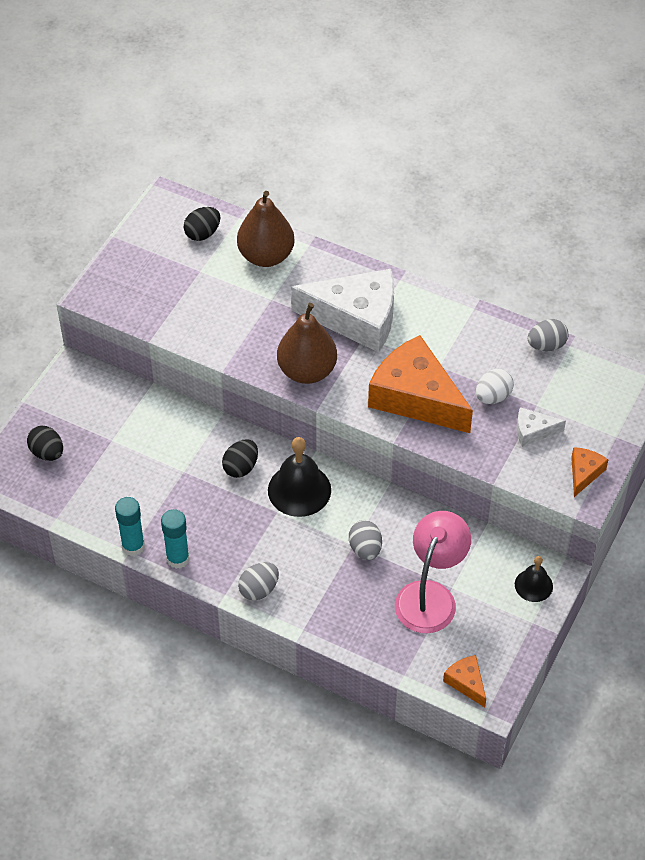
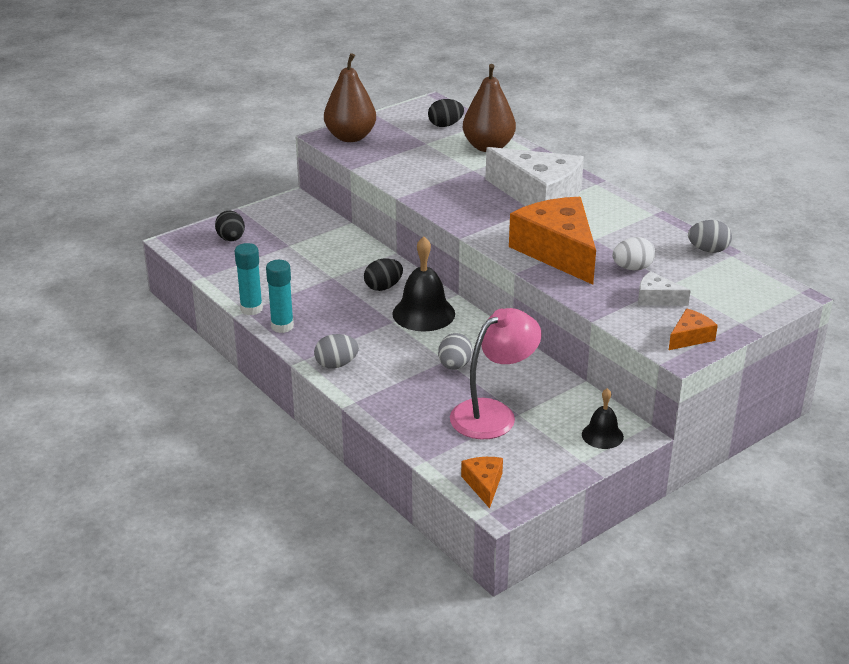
camera: 25 degrees right, 20 degrees down
brown pear [277,303,337,384] -> brown pear moved to [324,53,376,142]

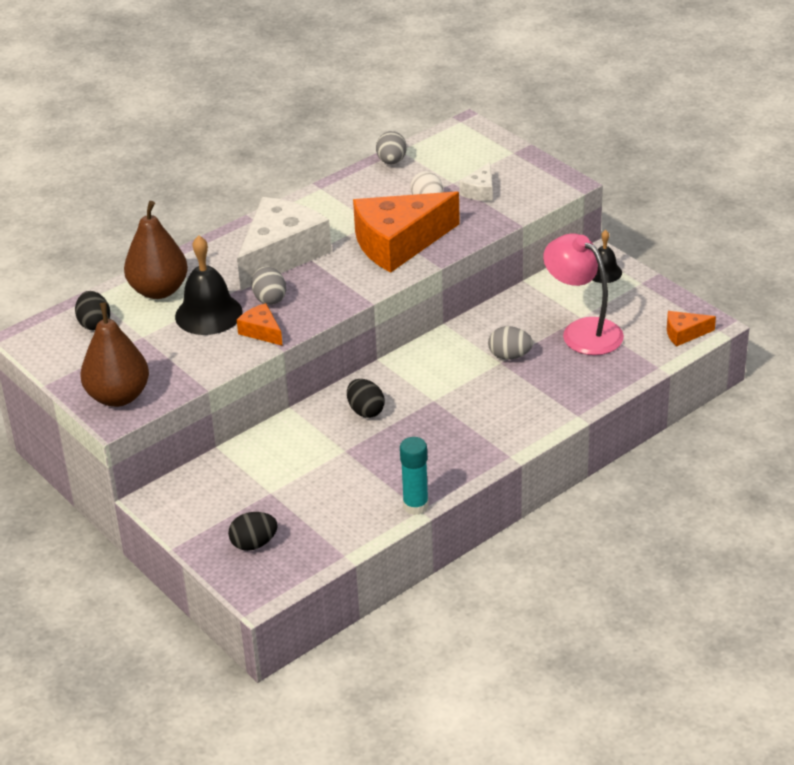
camera: 90 degrees left, 5 degrees up
turquoise glue stick [266,260,294,333] -> none
grey egg [314,334,359,369] -> grey egg moved to [251,266,286,305]
black bell [392,236,455,332] -> black bell moved to [175,236,243,335]
orange cheese [669,308,718,350] -> orange cheese moved to [237,303,283,346]

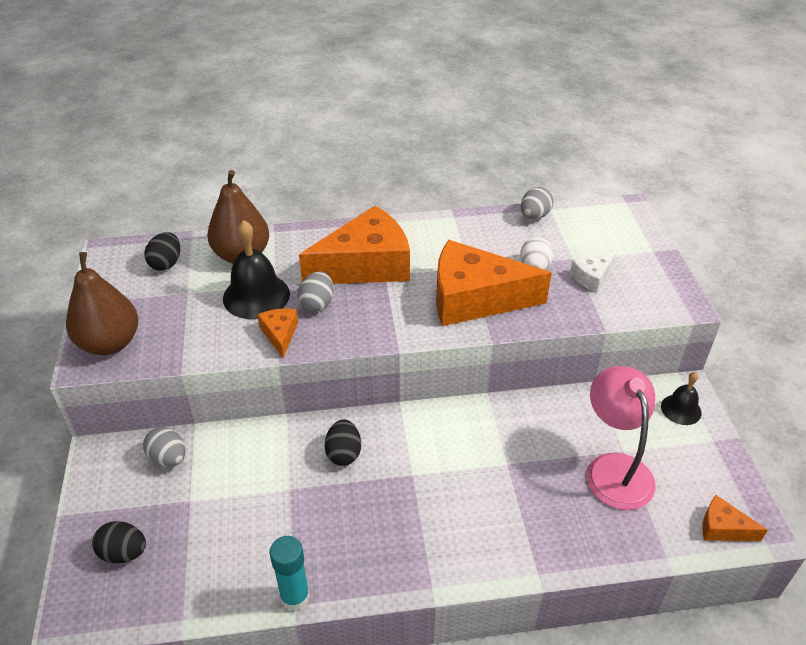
camera: 30 degrees right, 5 degrees up
white cheese [237,197,332,290] -> orange cheese [299,206,410,284]
grey egg [488,326,533,360] -> grey egg moved to [143,427,186,467]

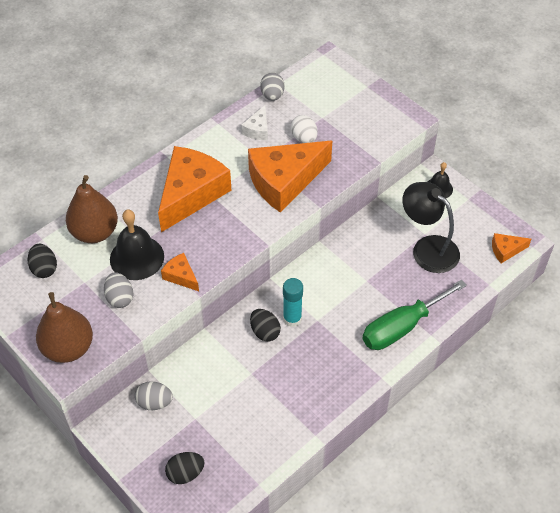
camera: 35 degrees left, 10 degrees up
turquoise glue stick [270,536,310,611] -> turquoise glue stick moved to [283,278,303,327]
grey egg [298,271,334,312] -> grey egg moved to [104,272,133,308]
white cheese [570,252,617,293] -> white cheese moved to [241,105,268,140]
pink lamp [587,366,655,510] -> black lamp [402,182,460,273]
none -> green screwdriver [363,280,467,350]

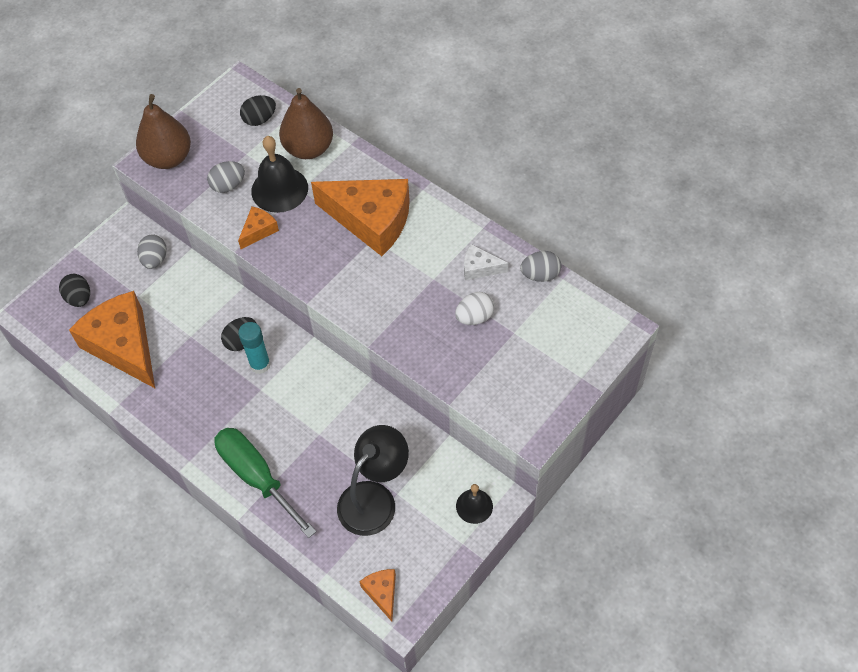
camera: 85 degrees right, 5 degrees up
orange cheese [248,141,332,213] -> orange cheese moved to [69,291,155,388]

